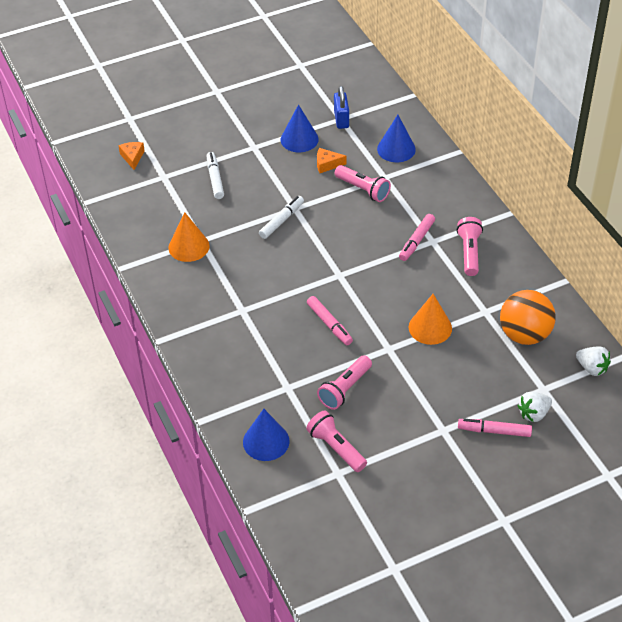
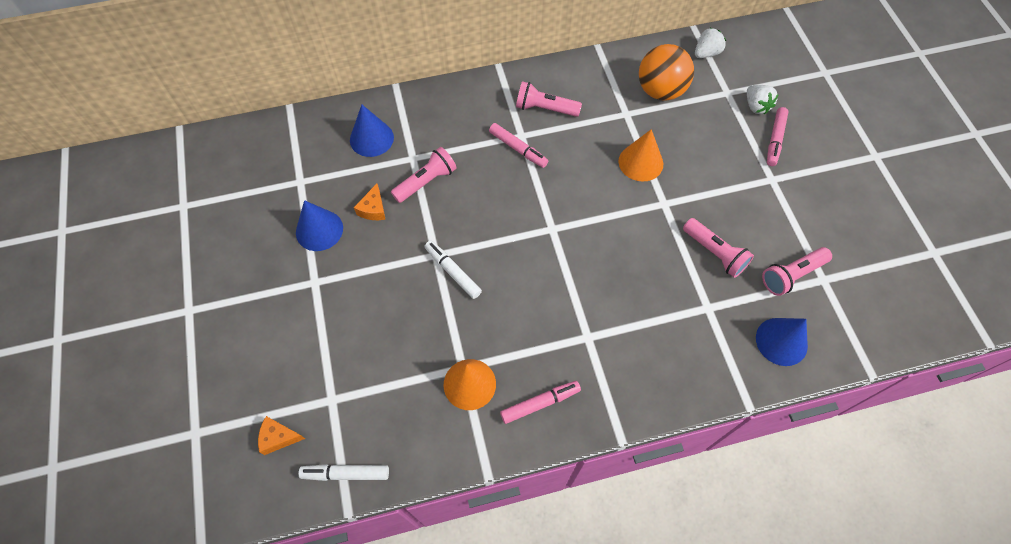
camera: 80 degrees left, 15 degrees up
white marker [207,152,224,199] -> white marker moved to [298,464,389,481]
pink marker [307,296,353,345] -> pink marker moved to [500,381,581,424]
blue padlock [334,86,349,129] -> none

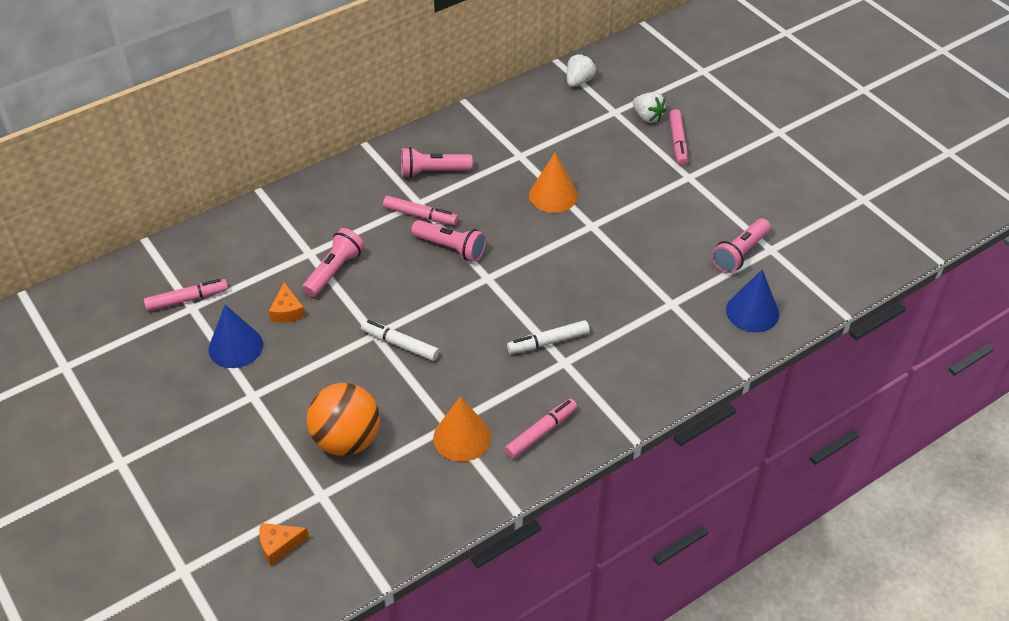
camera: 20 degrees left, 15 degrees down
white marker [298,464,389,481] -> white marker moved to [507,320,590,354]
blue cone [350,105,394,157] -> none
orange ball [639,44,694,101] -> orange ball moved to [307,383,380,456]
pink flashlight [683,218,754,278] -> pink flashlight moved to [411,220,486,262]
none -> pink marker [144,279,228,311]

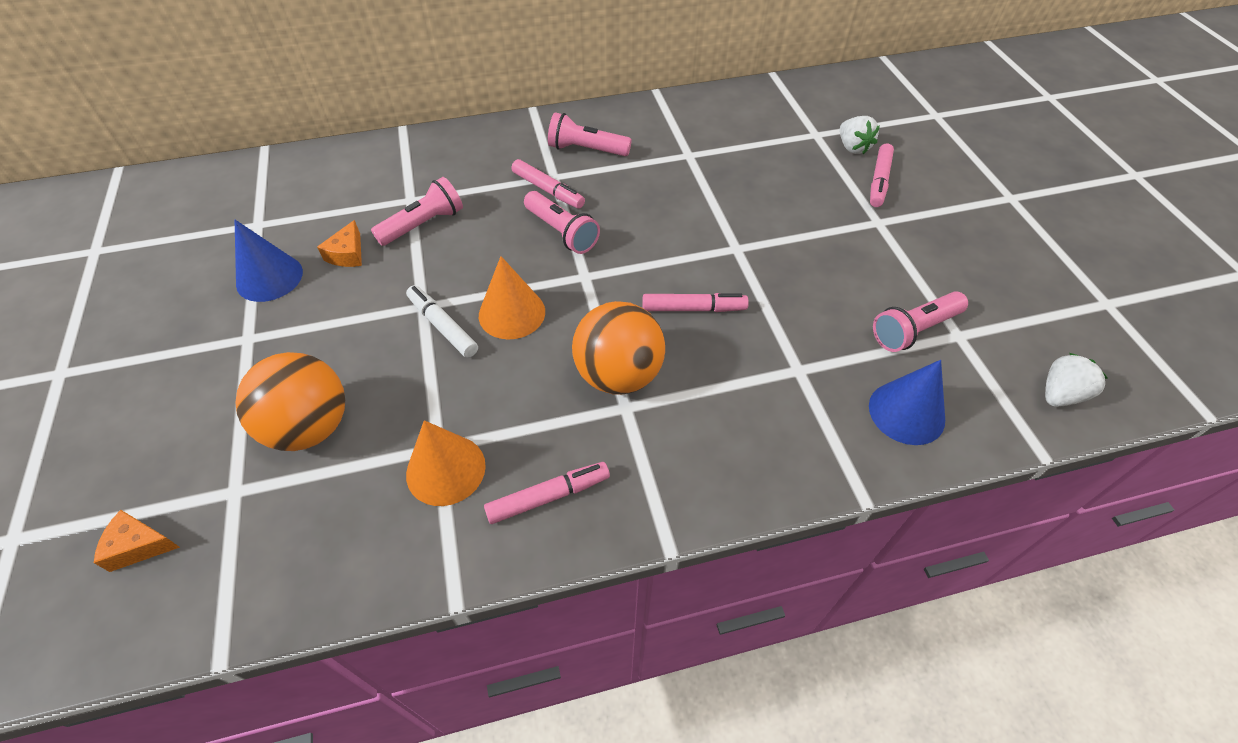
camera: 20 degrees right, 5 degrees up
pink marker [144,279,228,311] -> pink marker moved to [642,293,749,312]
white marker [507,320,590,354] -> orange ball [572,301,665,395]
orange cone [529,153,578,213] -> orange cone moved to [479,256,545,340]
white strawberry [567,54,596,87] -> white strawberry moved to [1045,353,1108,407]

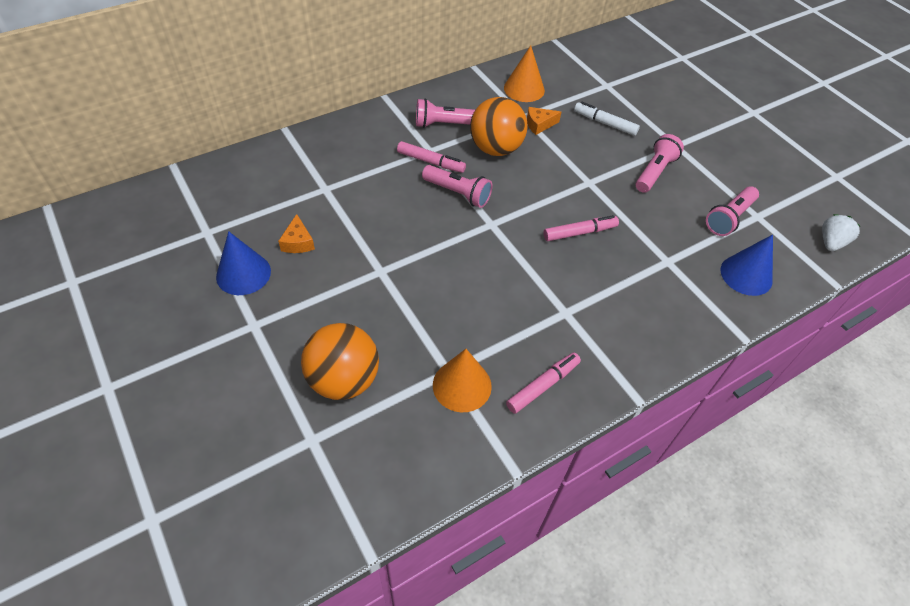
camera: 20 degrees left, 0 degrees up
orange cheese [94,510,180,572] -> orange cheese moved to [527,107,561,135]
pink flashlight [371,177,463,246] -> pink flashlight moved to [636,134,684,193]
white marker [406,285,478,358] -> white marker moved to [574,102,640,136]
orange cone [479,256,545,340] -> orange cone moved to [504,46,545,102]
orange ball [572,301,665,395] -> orange ball moved to [470,97,527,156]
white strawberry [840,116,880,154] -> none
pink marker [870,143,894,207] -> none

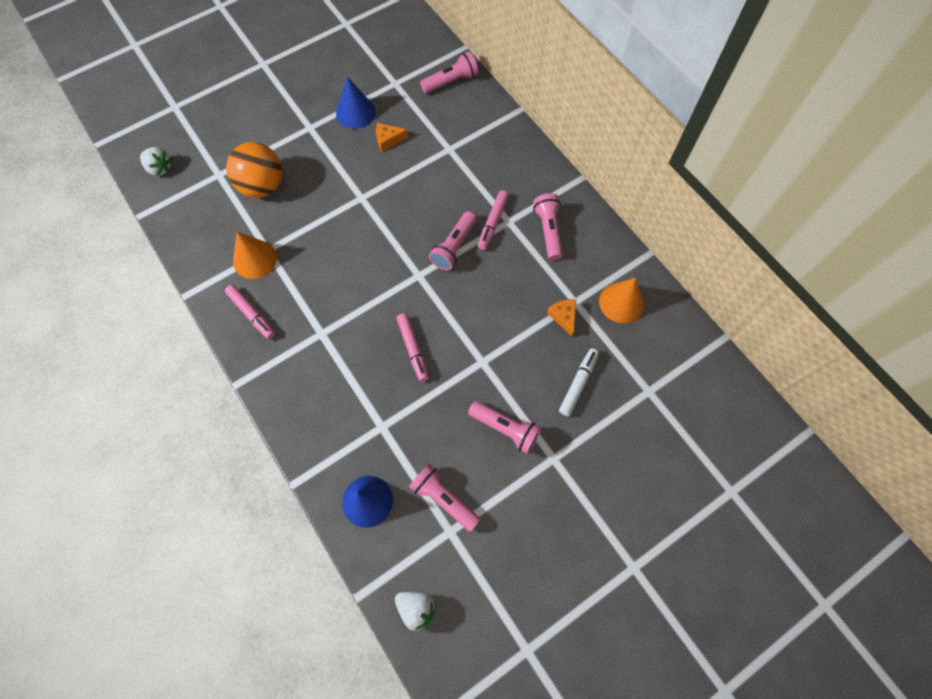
camera: 90 degrees right, 15 degrees up
orange ball [470,97,527,156] -> none
none -> white strawberry [140,147,172,176]
none -> pink flashlight [420,51,478,93]

